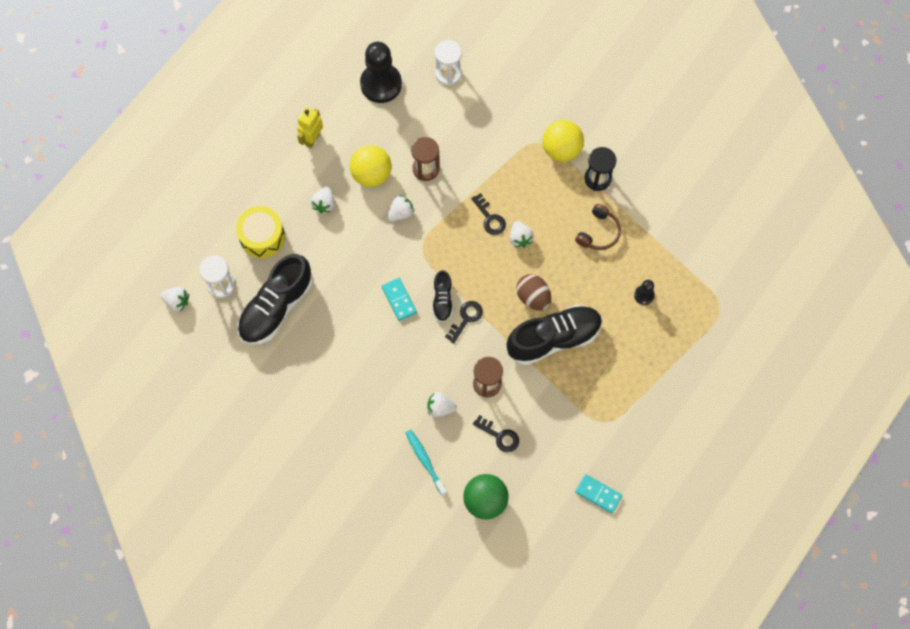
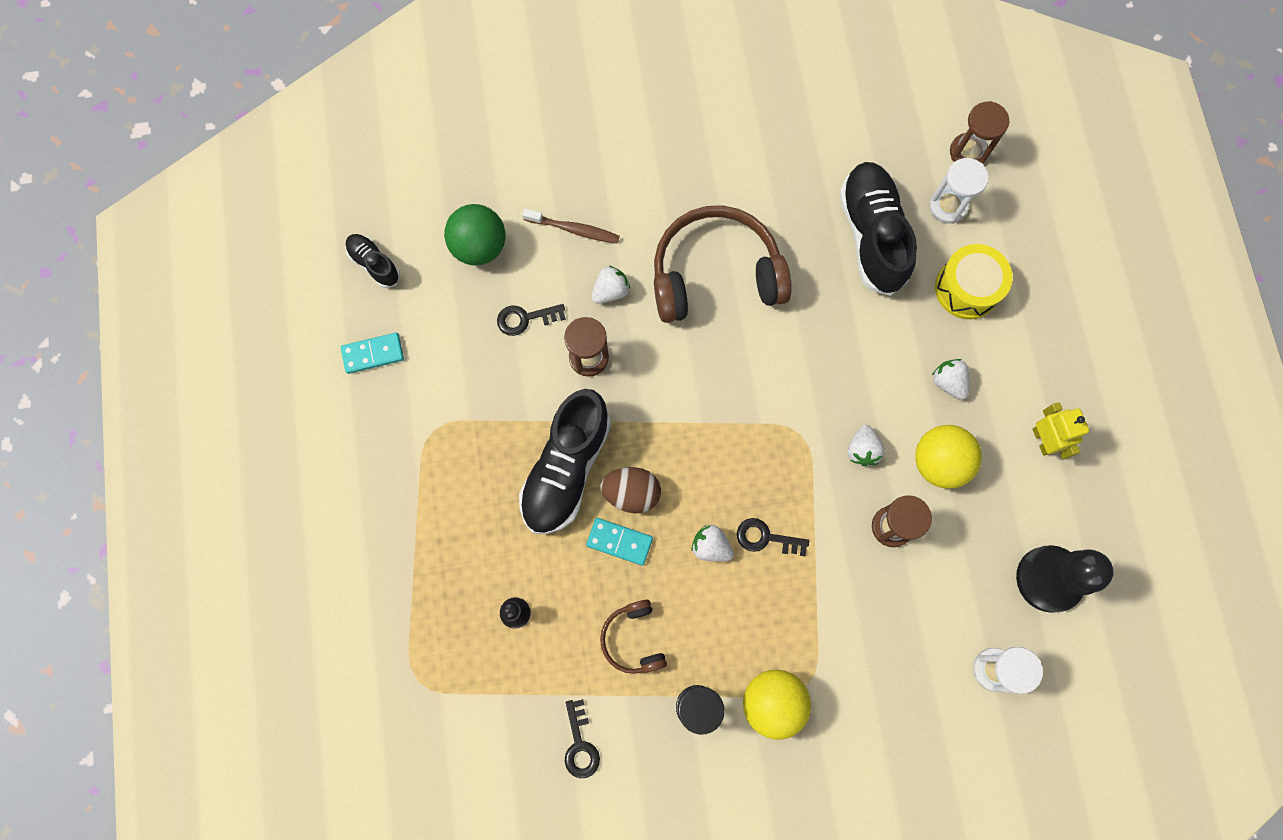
camera: 135 degrees right, 5 degrees up
white strawberry [161,287,189,312] -> brown hourglass [950,101,1009,164]
turquoise domino [382,278,417,321] -> turquoise domino moved to [586,518,653,566]
turquoise toothbrush [406,430,447,496] -> brown toothbrush [522,208,620,244]
black shoe [432,270,453,322] -> black shoe moved to [345,234,400,288]
black key [445,301,483,343] -> black key moved to [565,699,600,778]
none -> brown headphones [654,205,792,323]

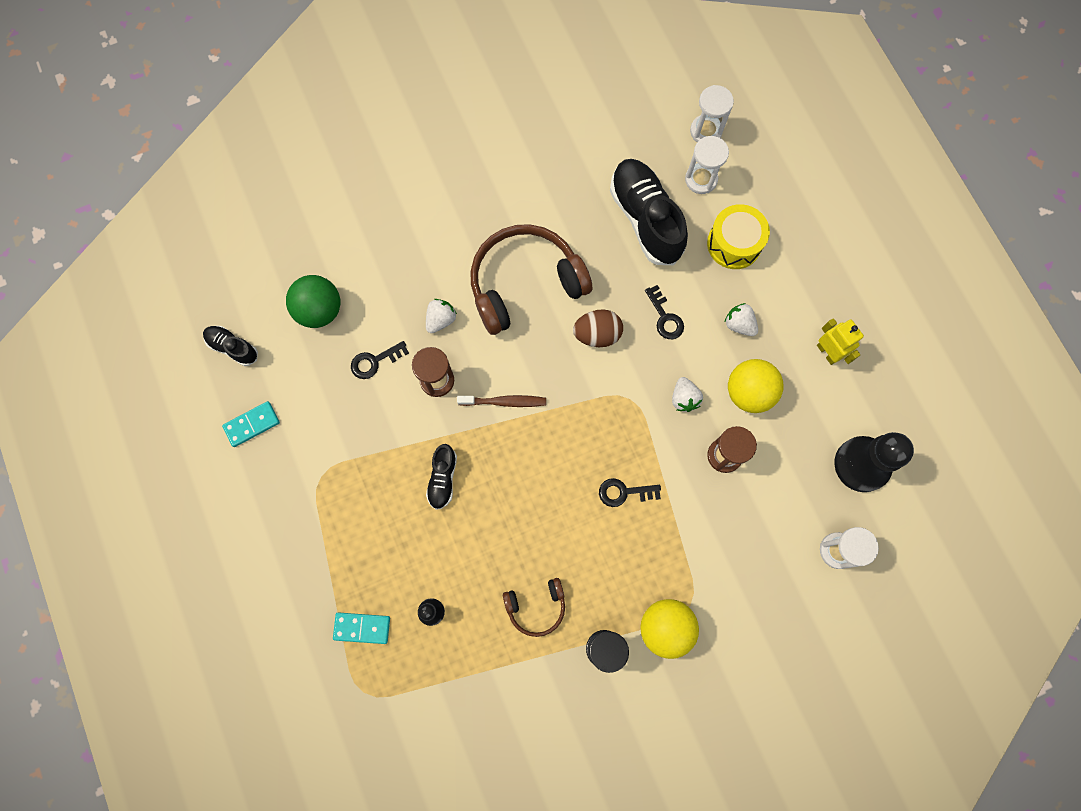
camera: 15 degrees left, 0 degrees up
black shoe [519,389,611,534] -> black shoe [426,444,457,510], size x0.50
brown toothbrush [522,208,620,244] -> brown toothbrush moved to [457,395,546,407]
black key [565,699,600,778] -> black key moved to [645,285,684,339]
turquoise domino [586,518,653,566] -> turquoise domino moved to [333,612,390,644]
brown egg [600,467,661,513] -> brown egg moved to [573,309,623,347]
brown headphones [600,599,667,674] -> brown headphones turned 75 degrees counterclockwise [503,578,565,637]
white strawberry [691,525,734,561] -> none
brown hourglass [950,101,1009,164] -> white hourglass [690,85,734,142]

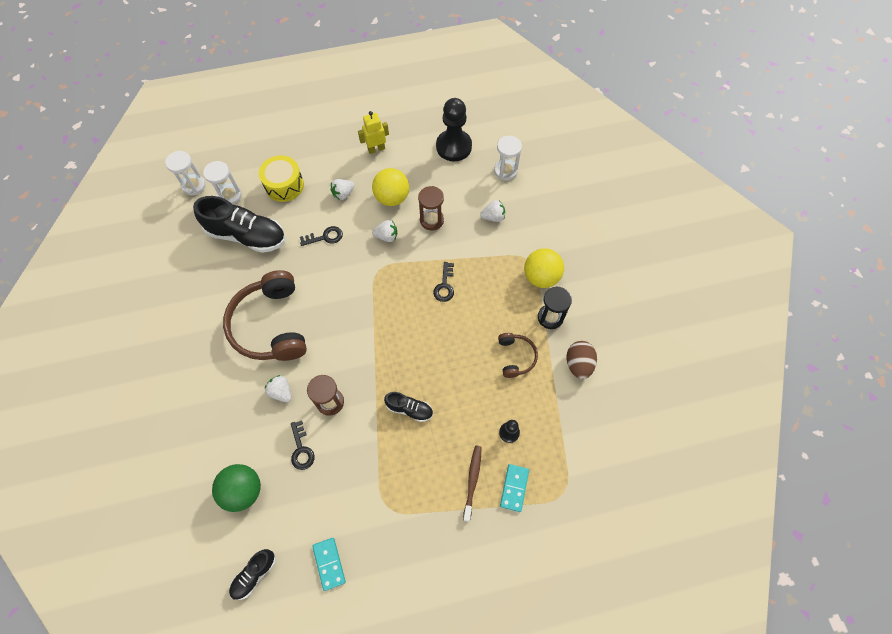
camera: 80 degrees left, 10 degrees down
brown toothbrush [457,395,546,407] -> brown toothbrush moved to [463,446,481,522]
brown egg [573,309,623,347] -> brown egg moved to [566,341,597,379]
black shoe [610,159,688,265] -> black shoe turned 150 degrees counterclockwise [193,196,286,253]
none -> white strawberry [480,200,505,222]

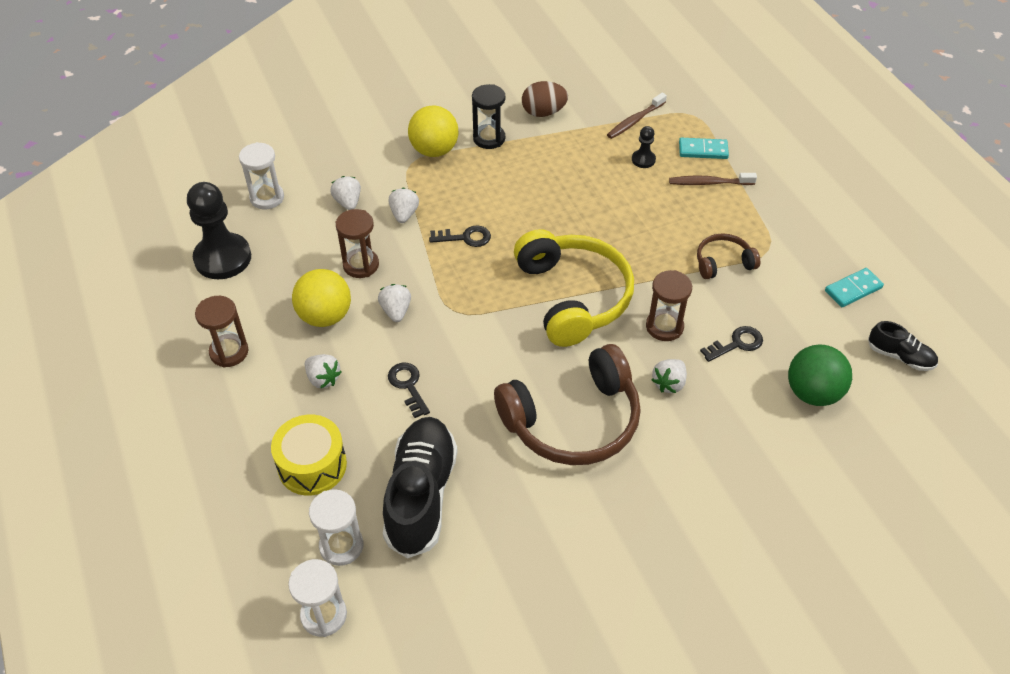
camera: 100 degrees left, 15 degrees down
yellow robot [358,111,389,154] -> brown hourglass [195,296,248,368]
black shoe [384,392,433,422] -> none
brown headphones [498,333,538,378] -> brown headphones moved to [697,233,760,279]
none -> white strawberry [389,188,419,223]
none -> yellow headphones [514,229,634,347]
none -> brown toothbrush [607,93,667,139]

